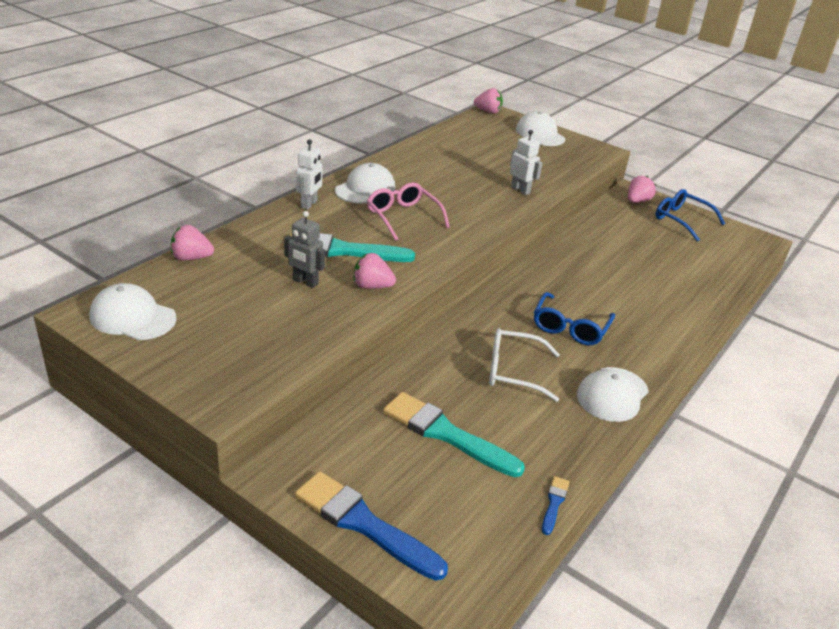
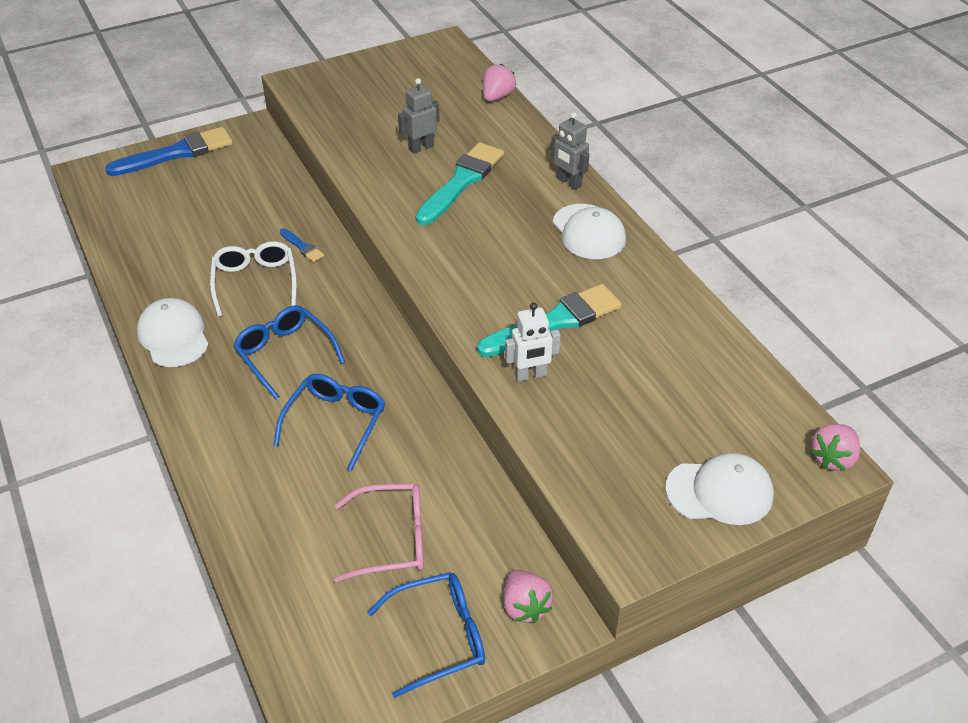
camera: 120 degrees right, 10 degrees up
white cap [90,283,176,340] -> none
white robot [296,139,323,210] -> grey robot [551,112,589,190]
pink strawberry [354,253,396,289] -> none
pink glasses [367,182,450,241] -> pink glasses moved to [334,484,424,582]
turquoise brush [383,392,525,477] -> turquoise brush moved to [477,284,622,357]
white glasses [489,328,560,402] -> white glasses turned 45 degrees counterclockwise [210,242,297,317]
blue brush [542,476,569,535] -> blue brush moved to [280,228,324,262]
none -> blue glasses [273,374,385,471]

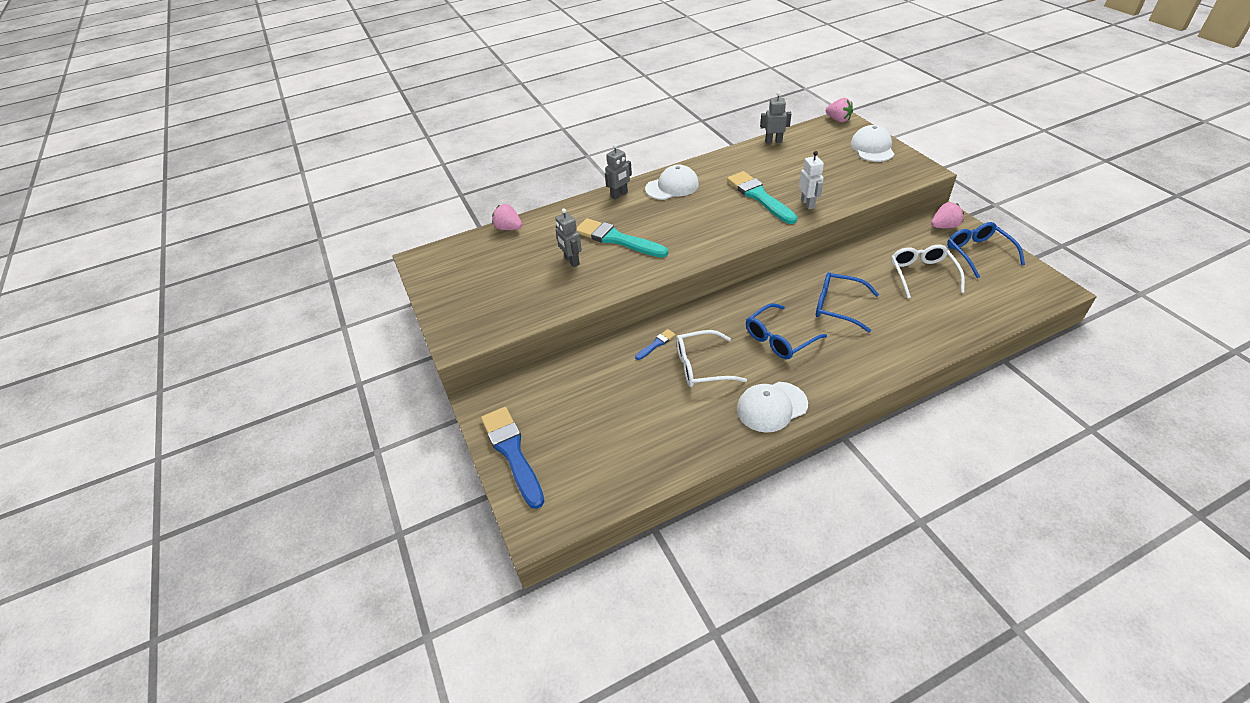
camera: 85 degrees left, 0 degrees up
pink glasses [334,484,424,582] -> white glasses [891,245,965,298]
none -> grey robot [760,92,791,144]

